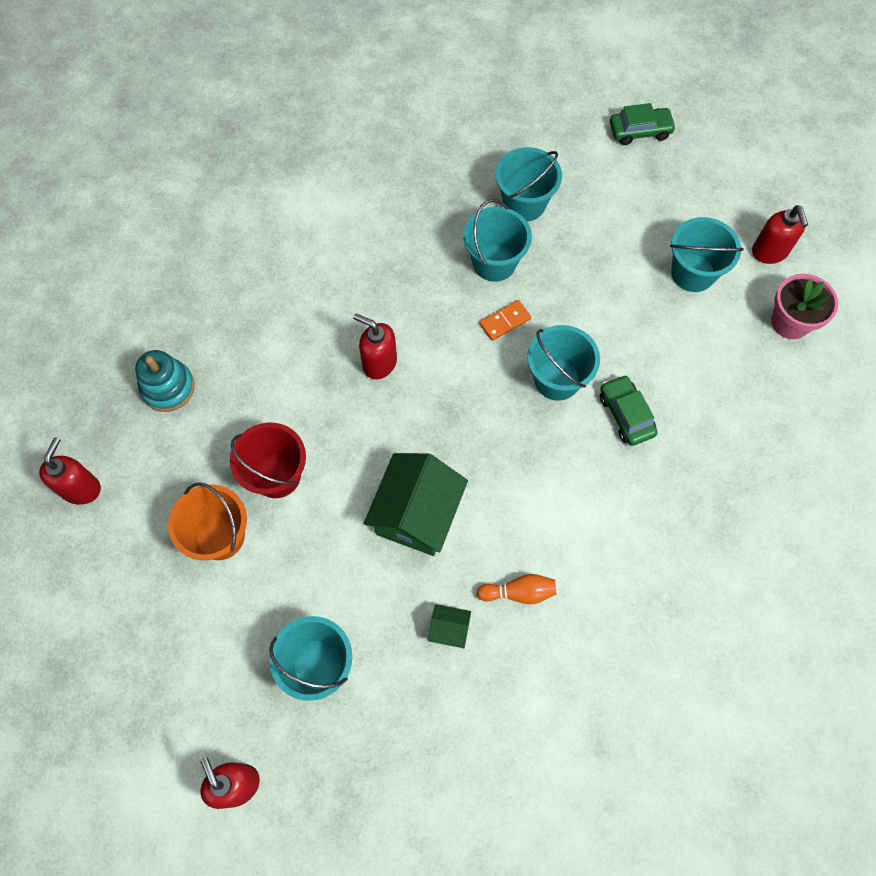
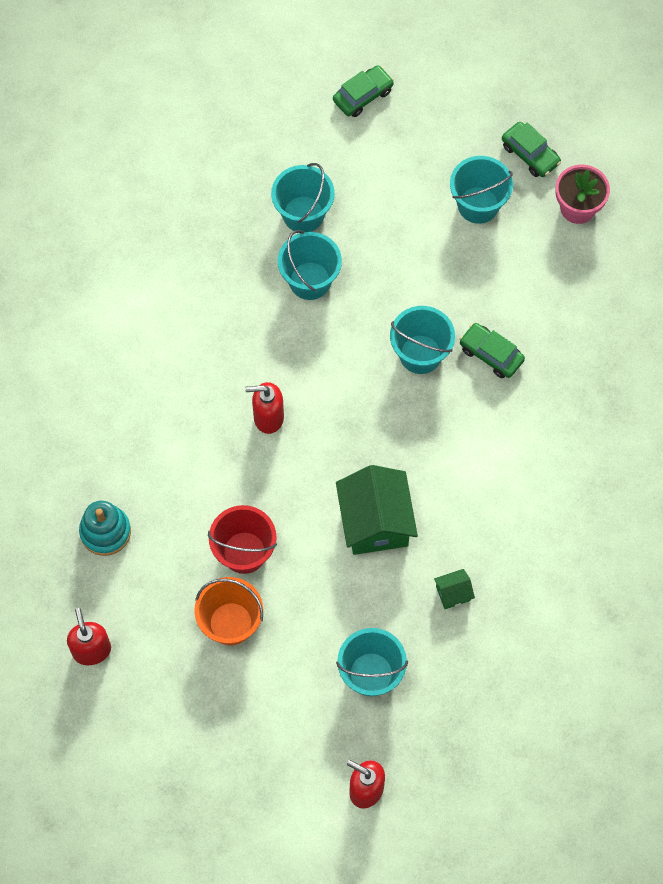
camera: 30 degrees left, 0 degrees up
orange bowling pin [477,574,557,604] -> none
orange domino [479,300,531,341] -> none
red soap dispenser [752,205,808,264] -> green car [502,122,561,177]

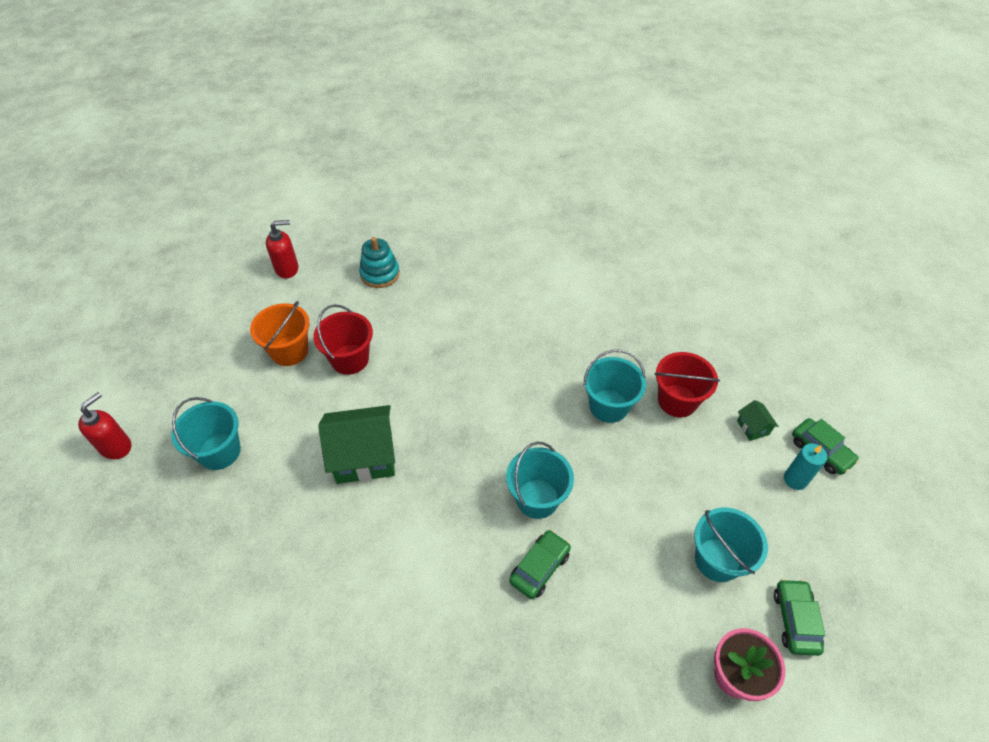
camera: 90 degrees right, 15 degrees down
red soap dispenser [245,382,284,434] -> none
turquoise bucket [271,163,335,232] -> red bucket [655,352,720,417]
green house [434,569,475,609] -> green house moved to [737,400,779,441]
green car [502,122,561,177] -> green car turned 135 degrees clockwise [774,579,825,656]
none -> turquoise candle [784,443,827,490]

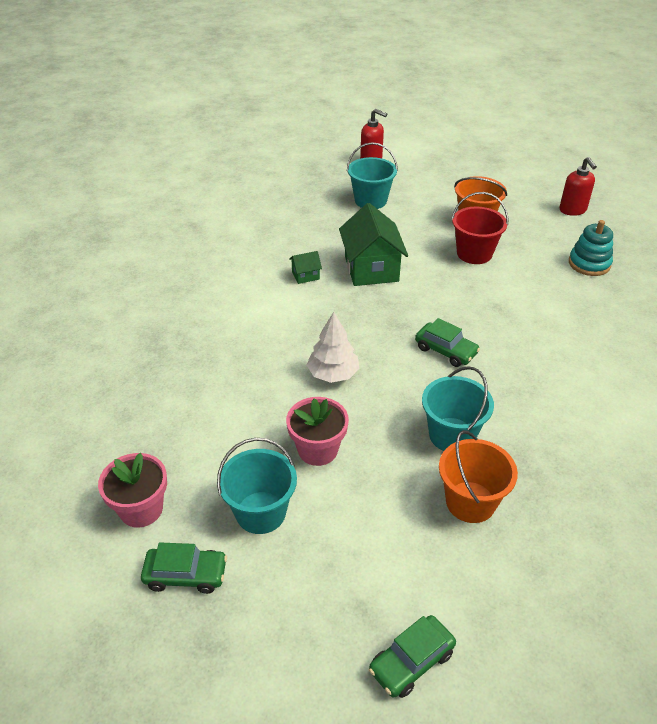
camera: 90 degrees right, 10 degrees down
turquoise bucket [506,442,574,519] -> white tree [307,312,360,383]
green car [509,530,571,599] -> green car moved to [415,318,480,367]
red bucket [655,352,720,417] -> orange bucket [439,430,518,523]
green house [737,400,779,441] -> green house moved to [289,251,322,284]
turquoise candle [784,443,827,490] -> none
none -> pink flower pot [286,397,349,466]

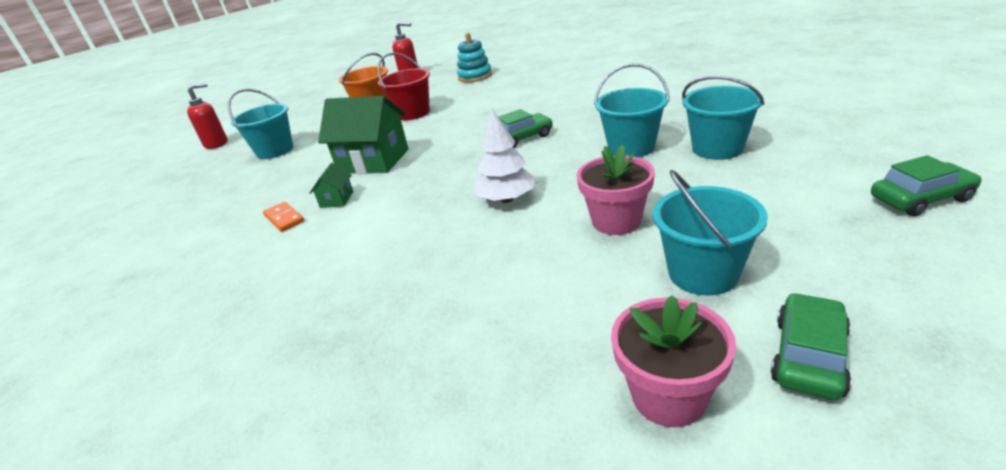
camera: 60 degrees left, 10 degrees down
green car [369,615,456,698] -> green car turned 90 degrees counterclockwise [871,155,982,216]
orange bucket [439,430,518,523] -> turquoise bucket [682,76,764,160]
none -> orange domino [263,202,304,232]

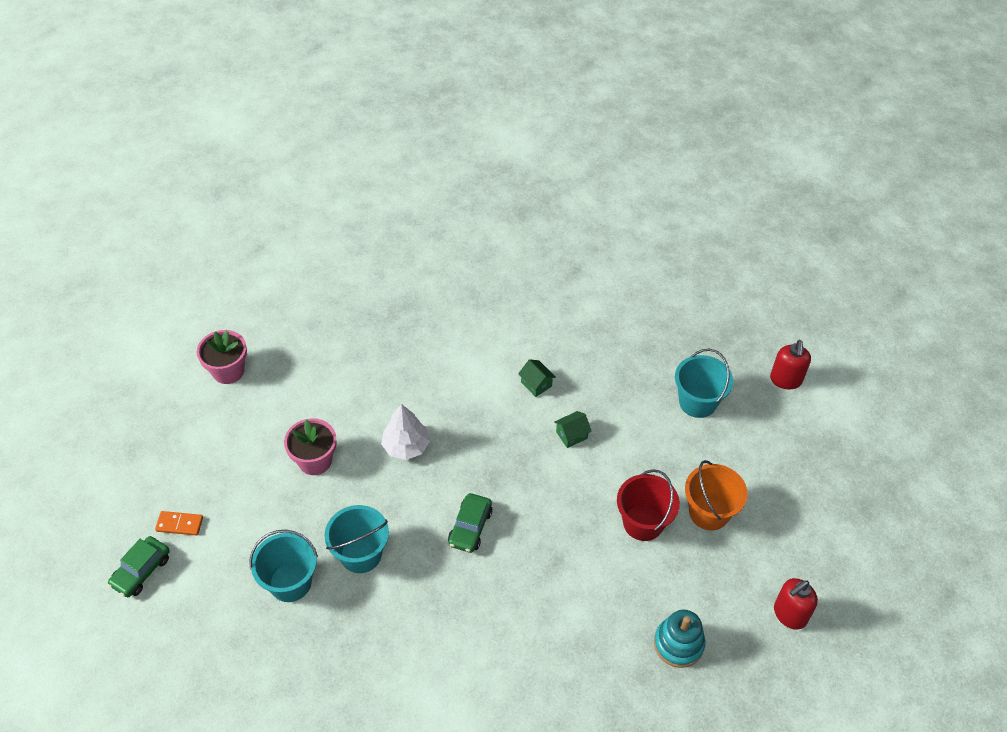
camera: 130 degrees right, 20 degrees up
orange domino [263,202,304,232] -> orange domino moved to [155,511,203,536]
green house [318,96,408,174] -> green house [554,411,592,448], size x0.45
turquoise bucket [653,170,768,296] -> none
green car [771,293,851,400] -> none

